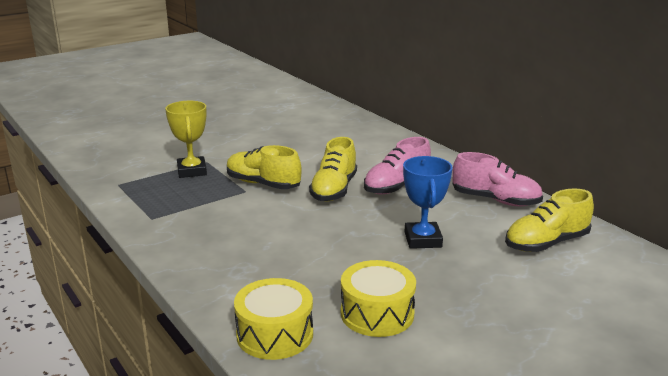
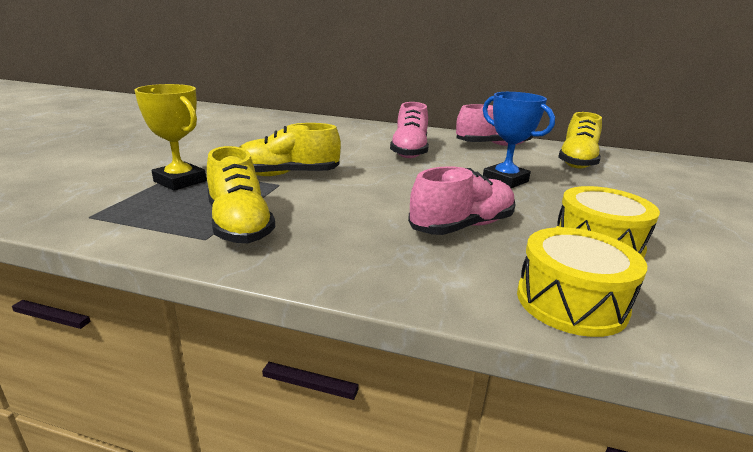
camera: 40 degrees left, 0 degrees up
yellow shoe [309,137,357,201] -> yellow shoe moved to [207,146,275,243]
none -> pink shoe [408,166,515,235]

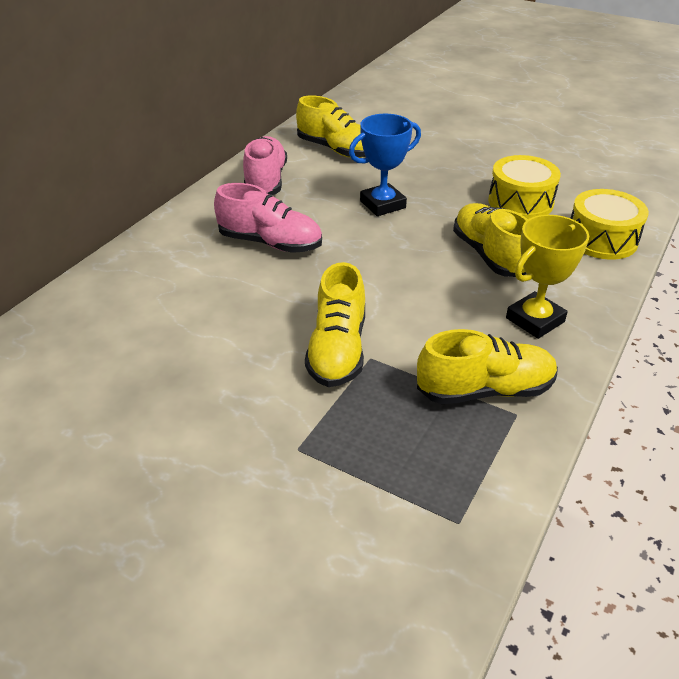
camera: 75 degrees left, 15 degrees up
yellow trophy [134,84,206,191] -> yellow trophy moved to [506,215,589,339]
pink shoe [408,166,515,235] -> yellow shoe [453,203,528,277]

